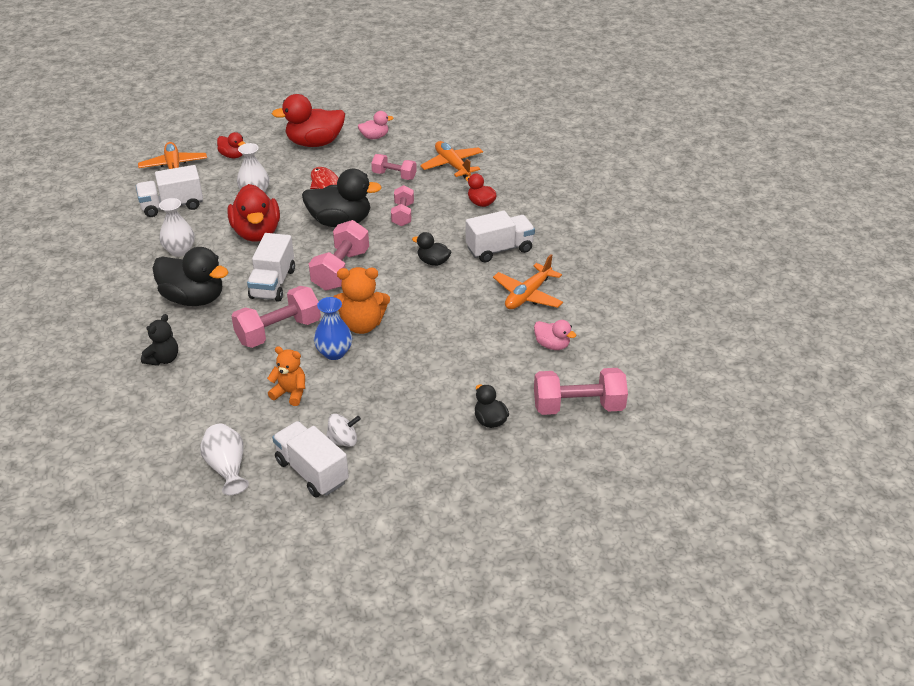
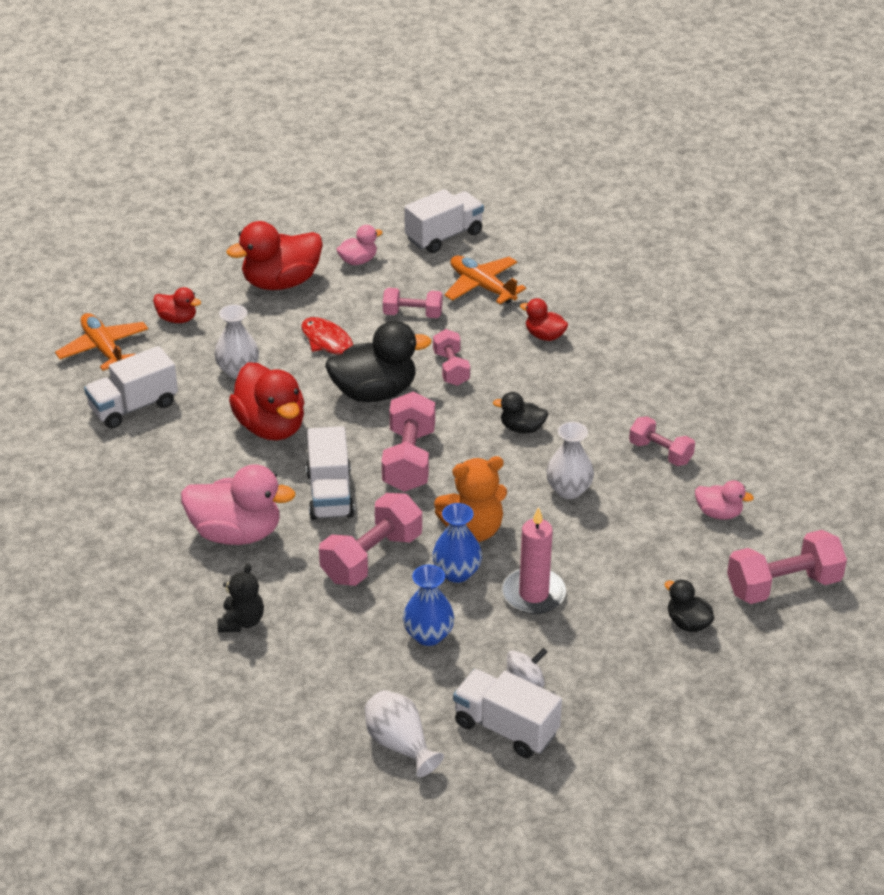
camera: 15 degrees left, 0 degrees up
black duck [152,247,228,306] -> pink duck [181,464,296,545]
white vase [159,198,195,257] -> white vase moved to [546,422,594,499]
orange teddy bear [267,347,305,406] -> blue vase [403,565,455,646]
white truck [466,211,535,263] -> white truck moved to [404,189,484,253]
orange plane [493,254,563,309] -> pink dumbbell [629,416,695,466]
none -> pink candle [502,507,566,614]

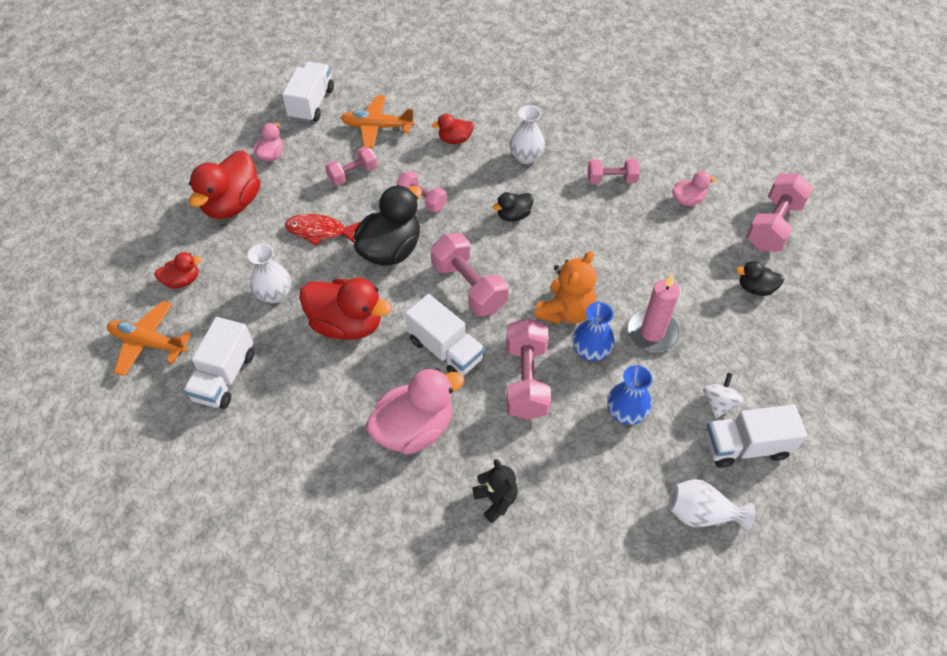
camera: 40 degrees left, 15 degrees up
white vase [546,422,594,499] -> white vase moved to [510,105,545,164]

